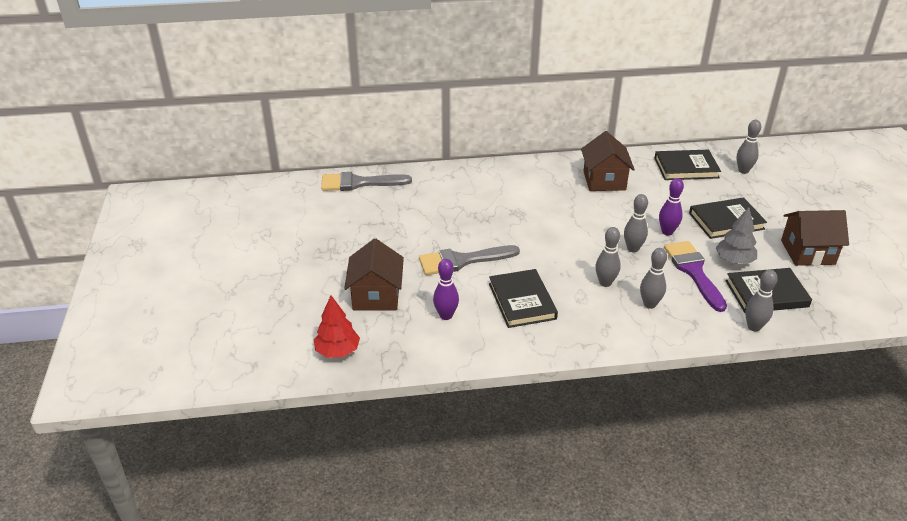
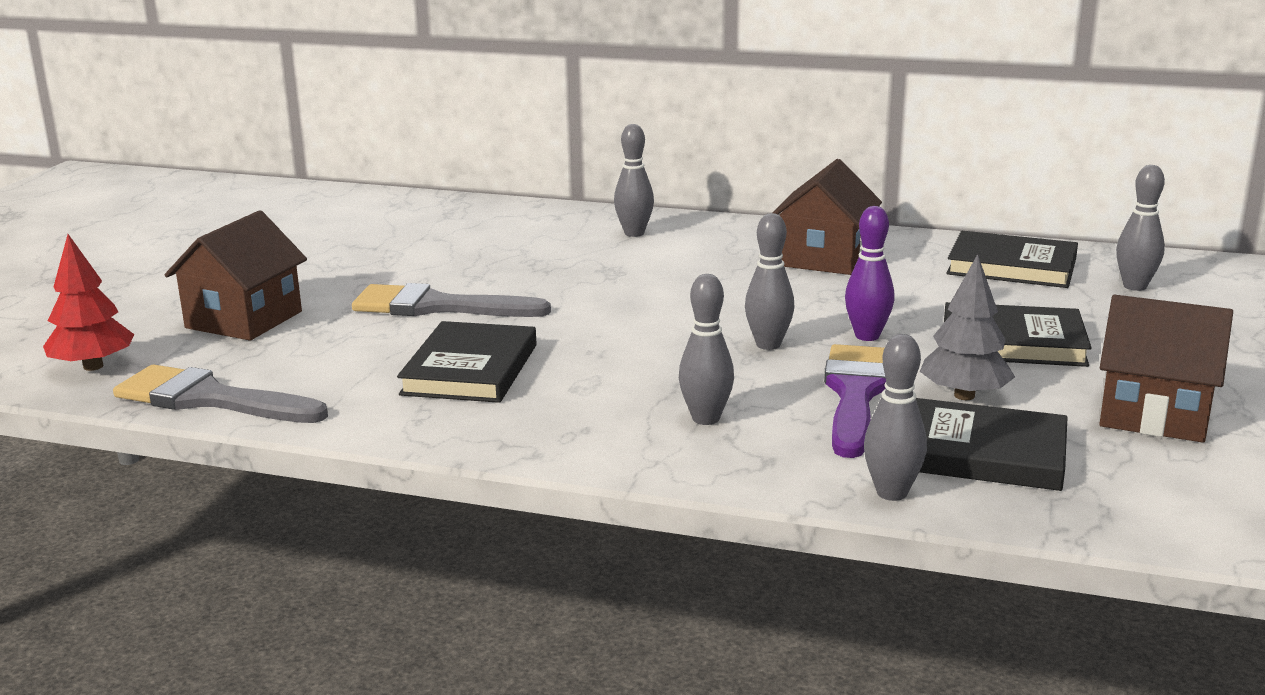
camera: 25 degrees right, 15 degrees down
grey brush [321,172,412,191] -> grey brush moved to [113,364,328,423]
purple bowling pin [433,259,459,320] -> none
grey bowling pin [595,227,621,287] -> grey bowling pin moved to [614,124,654,237]

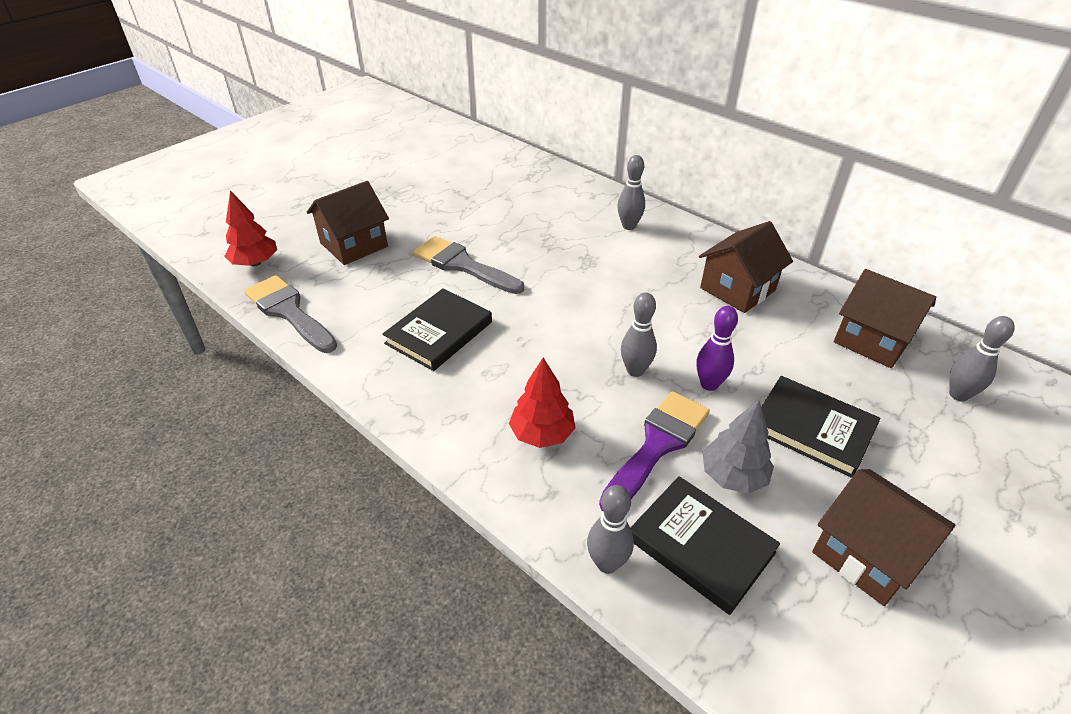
camera: 25 degrees right, 20 degrees up
grey bowling pin [679,274,734,425] -> red tree [509,358,575,448]
black book [946,231,1078,288] -> brown house [834,269,936,368]

